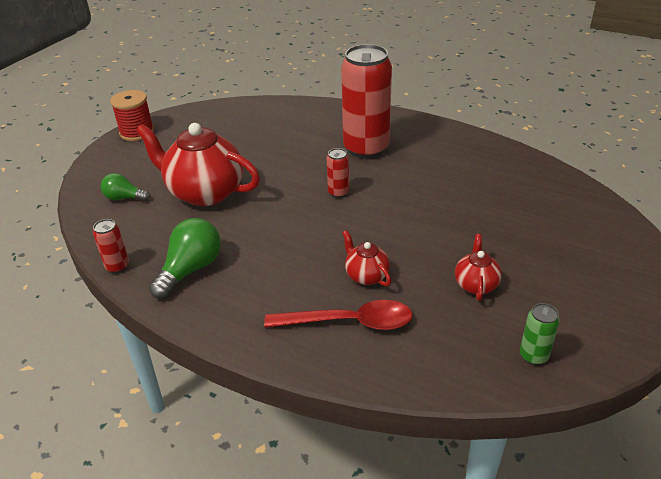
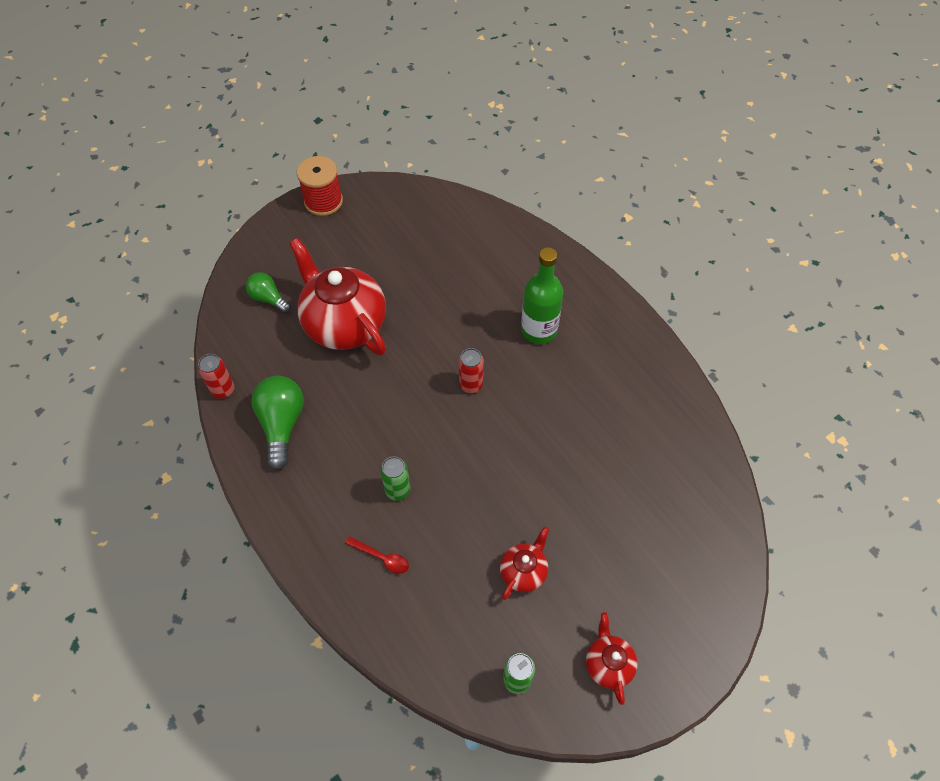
camera: 25 degrees right, 20 degrees up
green light bulb [149,218,221,299] -> green light bulb turned 60 degrees counterclockwise [251,376,304,470]
red spoon [264,300,413,330] -> red spoon [345,536,409,574], size x0.49
red can [341,44,392,159] -> green bottle [521,247,564,344]
red teapot [342,230,391,287] -> red teapot moved to [586,612,638,705]
none -> green can [380,456,411,501]

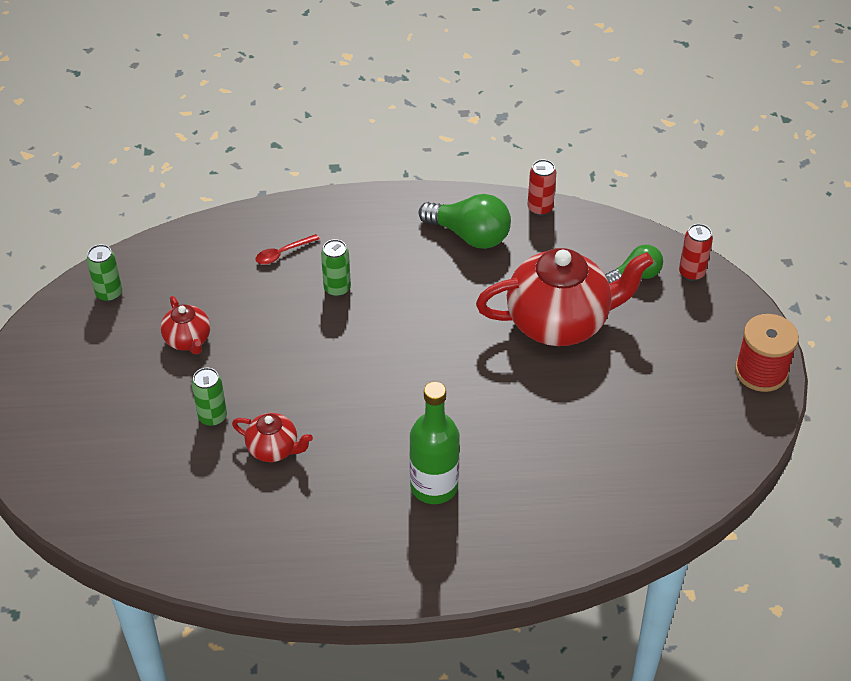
camera: 120 degrees right, 10 degrees down
red can [458,348,484,393] -> red can moved to [679,224,713,281]
red teapot [586,612,638,705] -> red teapot moved to [232,413,313,462]
none -> green can [192,368,227,426]

